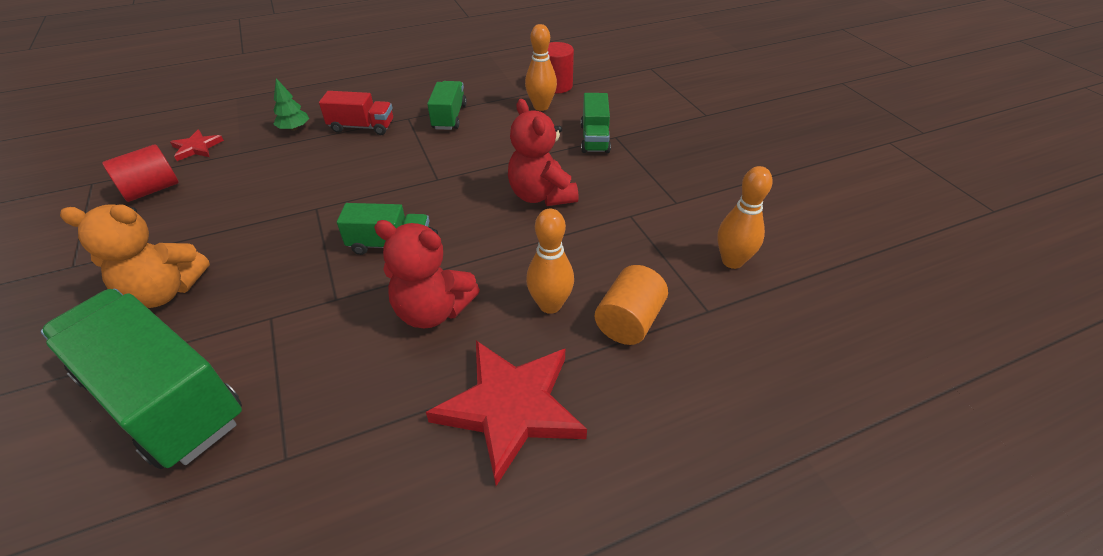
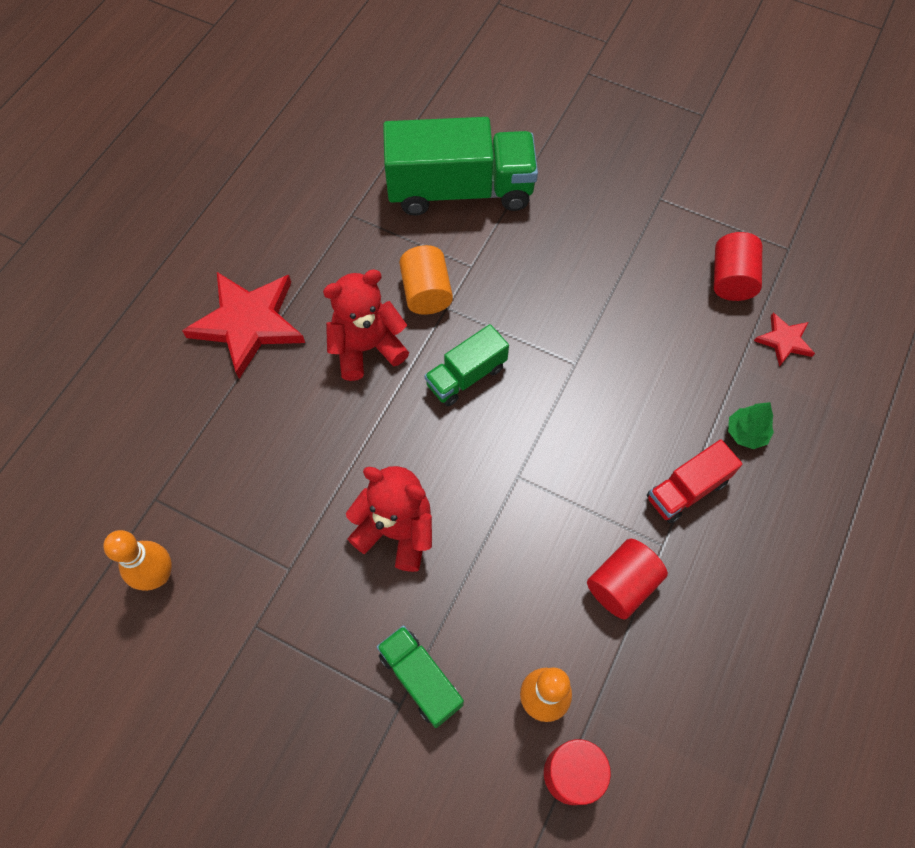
camera: 140 degrees right, 20 degrees up
orange teddy bear [60,204,210,308] -> none
green truck [427,81,467,130] -> red cylinder [587,538,668,619]
orange bowling pin [526,209,574,314] -> none
orange cylinder [595,265,668,345] -> orange cylinder moved to [399,245,453,315]

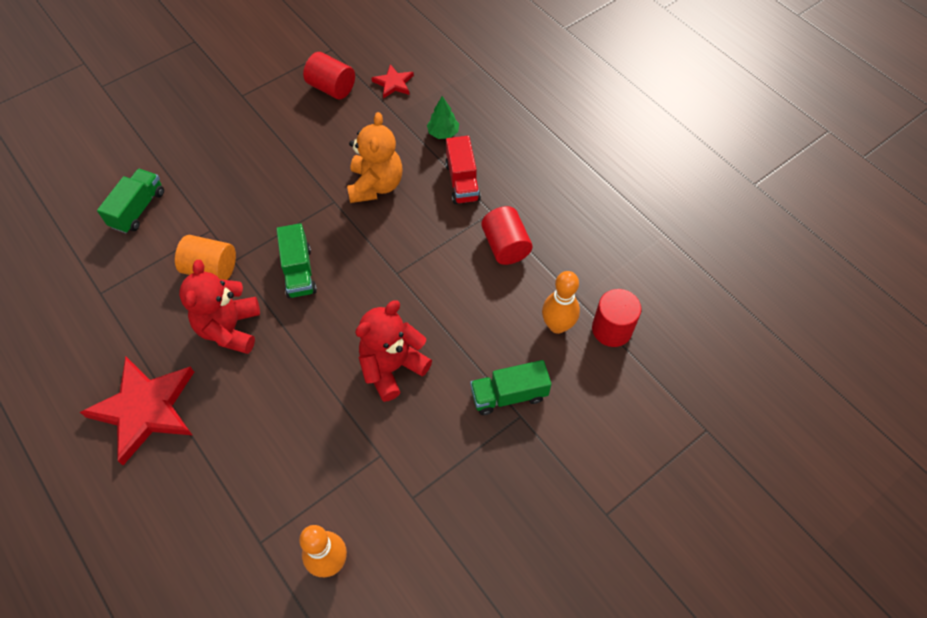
camera: 65 degrees left, 5 degrees down
green truck [383,117,538,216] -> green truck [97,169,164,233], size x0.52
none -> orange teddy bear [347,112,403,203]

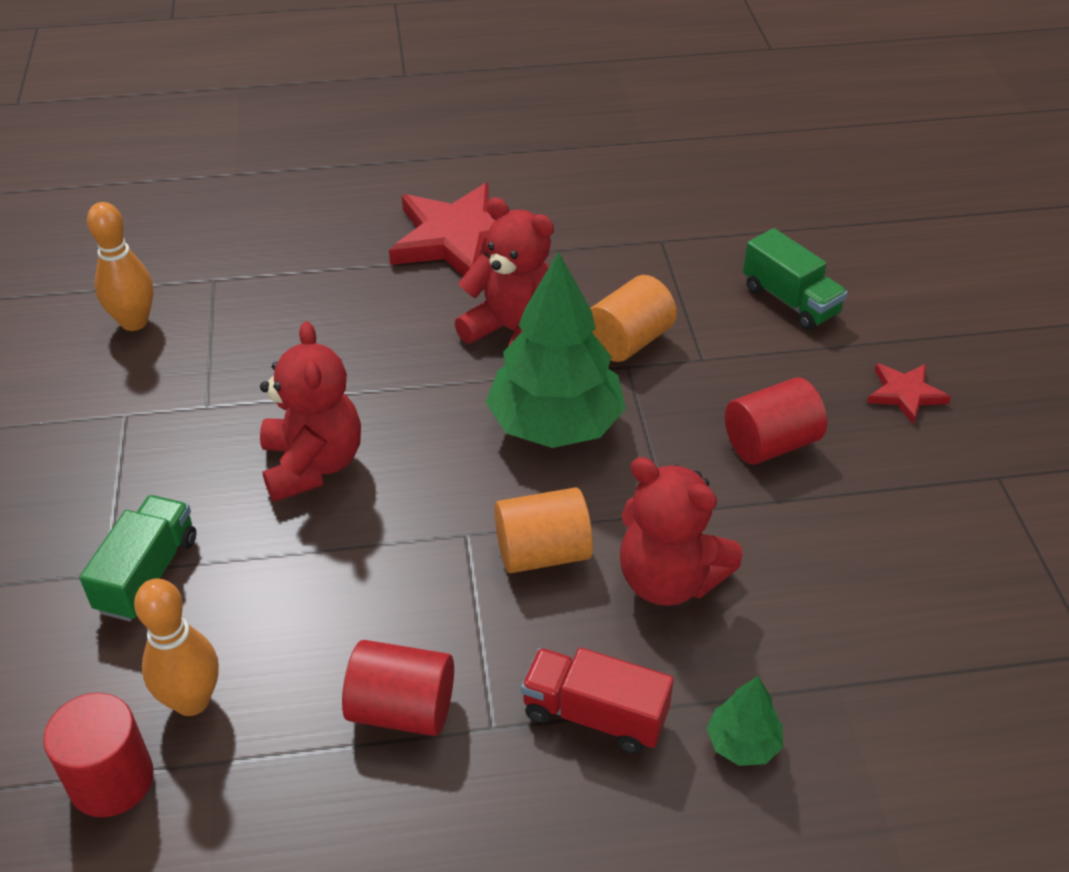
camera: 120 degrees right, 15 degrees down
green truck [276,223,317,298] -> green tree [485,251,626,448]
red cylinder [303,52,355,99] -> red cylinder moved to [725,378,827,464]
orange teddy bear [347,112,403,203] -> red teddy bear [620,457,743,606]
red star [371,64,414,99] -> red star moved to [867,363,951,424]
none -> orange cylinder [494,487,593,573]

